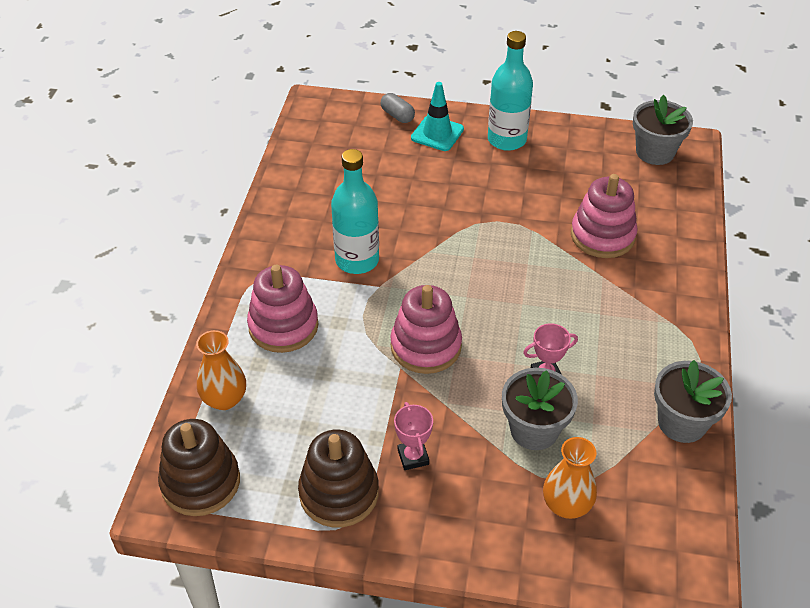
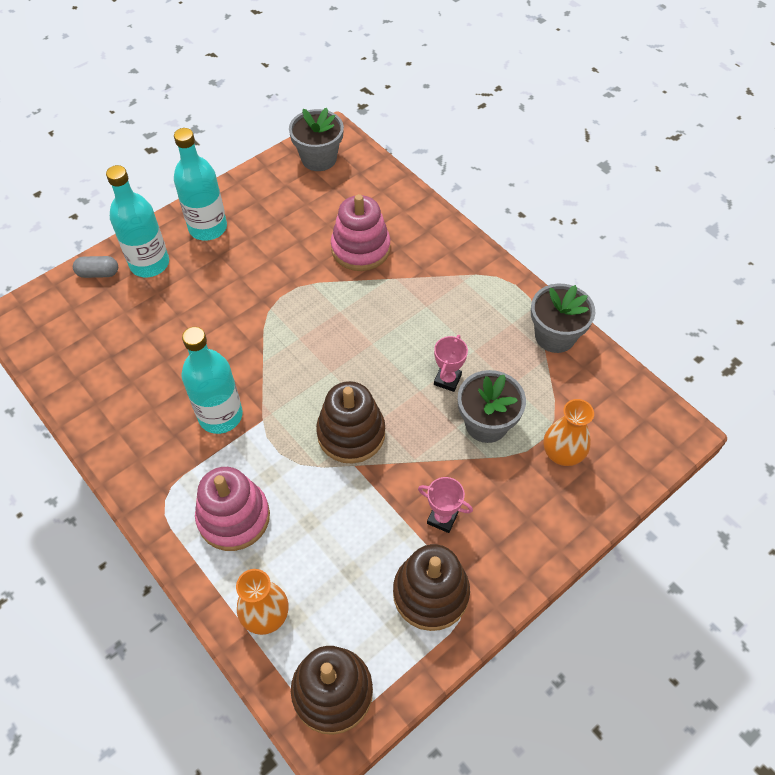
camera: 50 degrees left, 10 degrees up
pink stacking toy [390,285,462,374] -> brown stacking toy [316,381,385,464]
turquoise traffic cone [411,82,464,151] -> turquoise bottle [106,165,169,277]

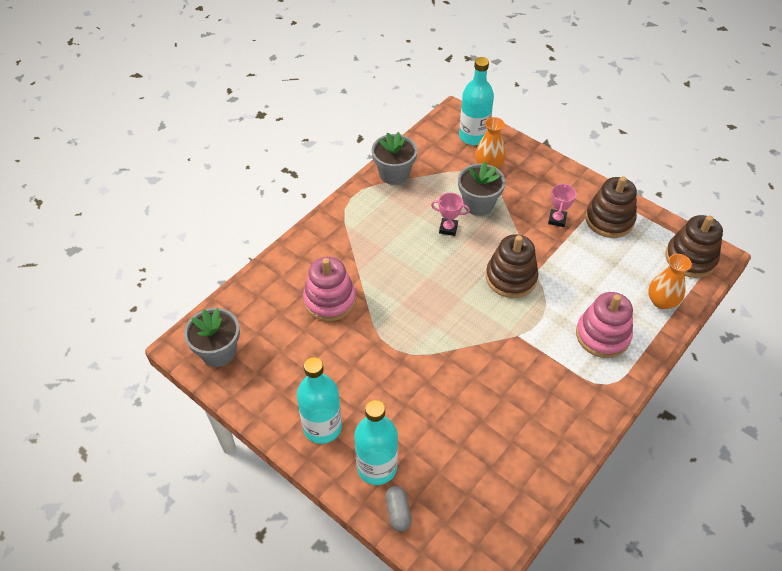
camera: 100 degrees left, 5 degrees down
turquoise bottle [181,327,243,434] -> turquoise bottle moved to [459,57,494,145]

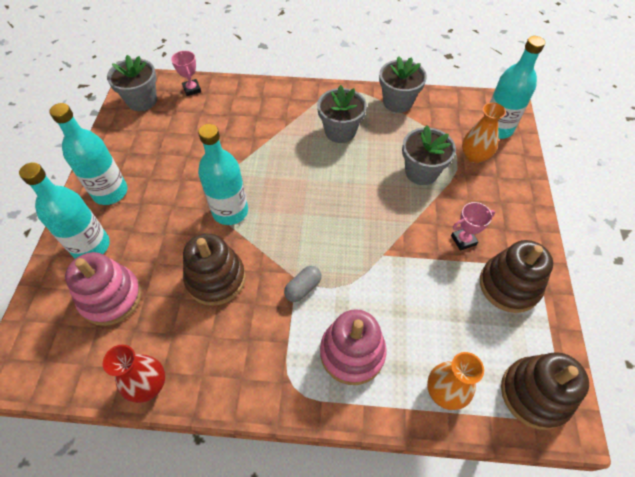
camera: 55 degrees right, 5 degrees up
pink stacking toy [303,257,356,321] -> pink stacking toy moved to [65,252,142,326]
grey capsule [385,486,412,531] -> grey capsule moved to [284,266,322,302]
pink trophy [431,193,470,236] -> pink trophy moved to [171,51,201,96]
brown stacking toy [486,234,539,298] -> brown stacking toy moved to [183,233,246,306]
none -> red vase [103,344,165,403]
none -> turquoise bottle [198,124,248,225]
none -> grey flower pot [317,85,367,143]

